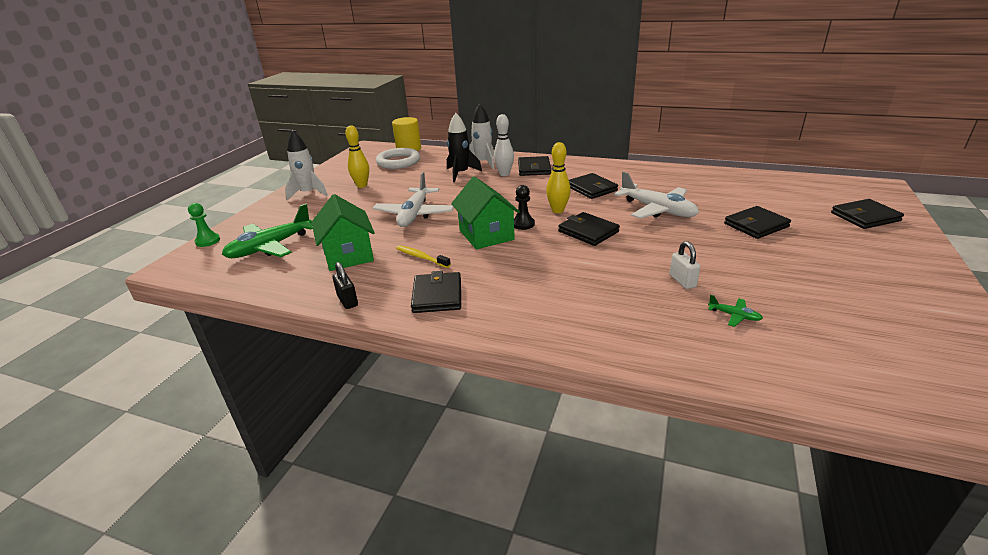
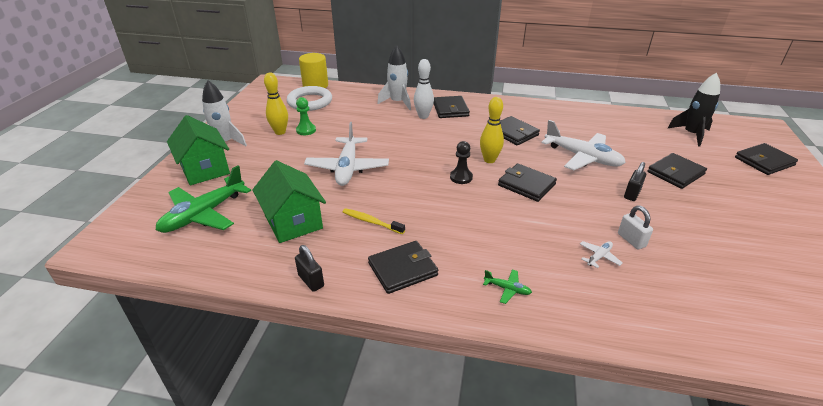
camera: 10 degrees left, 5 degrees up
green pawn [188,203,220,247] -> green pawn moved to [296,97,316,135]
black wallet [411,271,461,313] -> black wallet turned 75 degrees clockwise [368,241,438,294]
black rocket [447,113,482,182] -> black rocket moved to [668,72,720,147]
green house [451,176,520,249] -> green house moved to [167,115,230,185]
green plane [708,295,763,327] -> green plane moved to [483,270,532,304]
none -> white plane [580,241,623,268]
none -> black padlock [624,162,646,201]

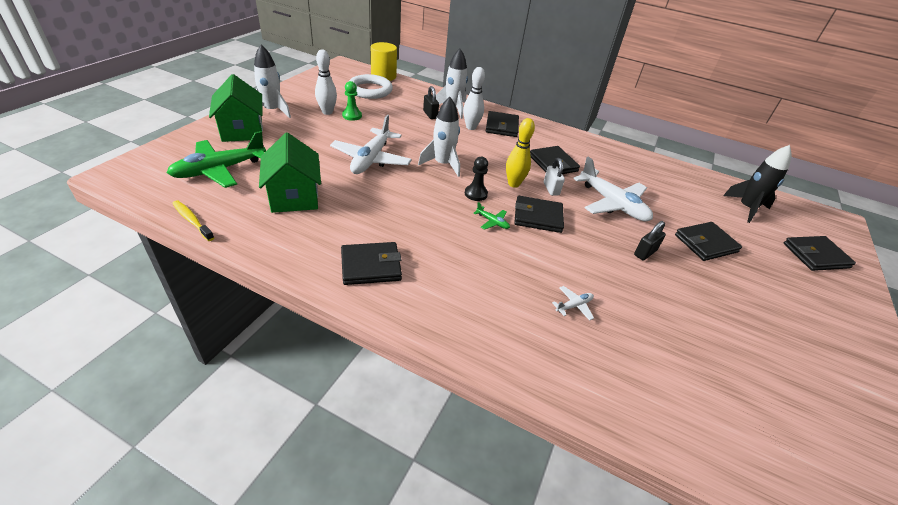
camera: 10 degrees right, 5 degrees up
yellow bowling pin [264,73,288,135] -> white bowling pin [315,49,337,115]
black padlock [295,245,324,292] -> black padlock moved to [423,86,439,119]
yellow toothbrush [343,208,405,234] -> yellow toothbrush moved to [172,200,214,241]
green plane [483,270,532,304] -> green plane moved to [474,202,510,230]
black wallet [498,163,557,202] -> black wallet turned 45 degrees counterclockwise [514,196,564,233]
white padlock [618,206,653,250] -> white padlock moved to [544,158,565,196]
none -> white rocket [418,97,460,177]

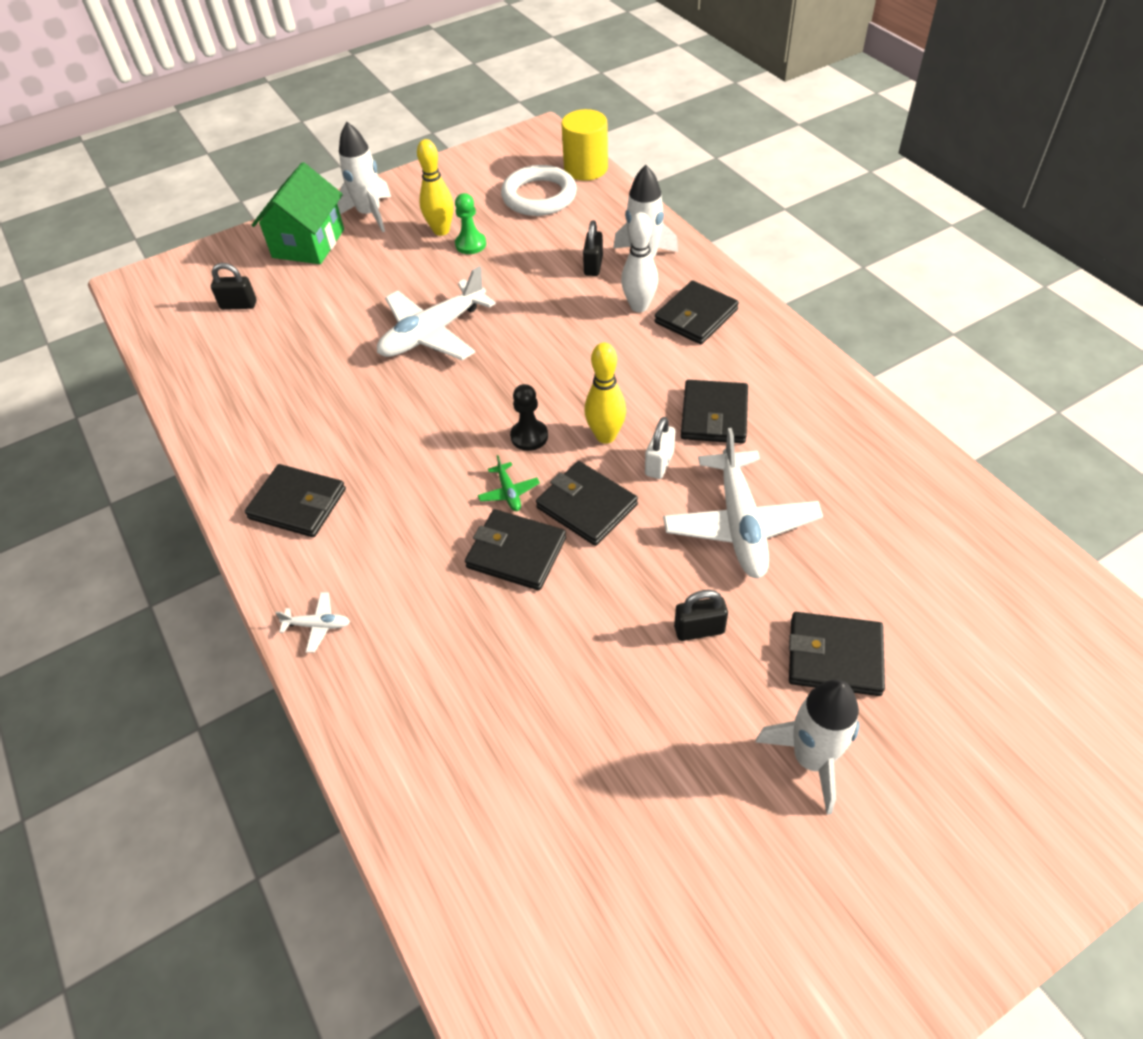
camera: 40 degrees right, 10 degrees up
green plane [167,131,266,188] -> black padlock [211,263,256,310]
yellow toothbrush [172,200,214,241] -> none
green house [259,133,321,213] -> none
white bowling pin [315,49,337,115] -> yellow bowling pin [417,139,454,236]
white rocket [418,97,460,177] -> white rocket moved to [756,679,859,815]
white plane [552,286,594,321] -> white plane moved to [275,592,350,653]
black rocket [723,145,791,223] -> none
black wallet [784,236,856,271] -> black wallet moved to [465,509,566,590]

